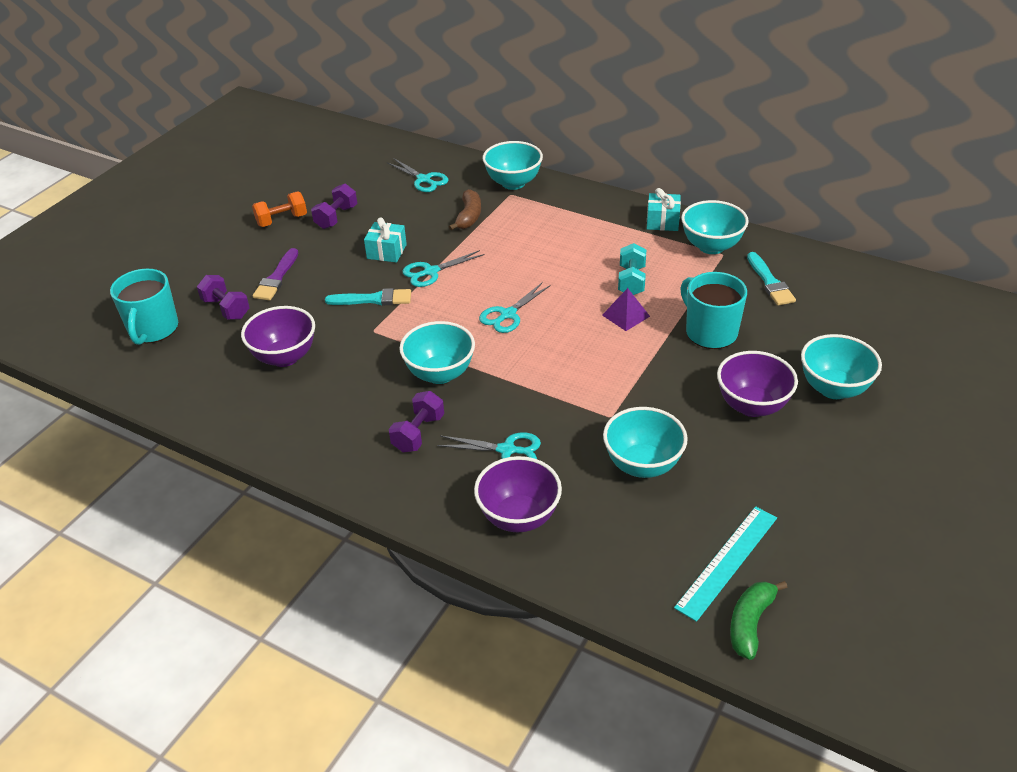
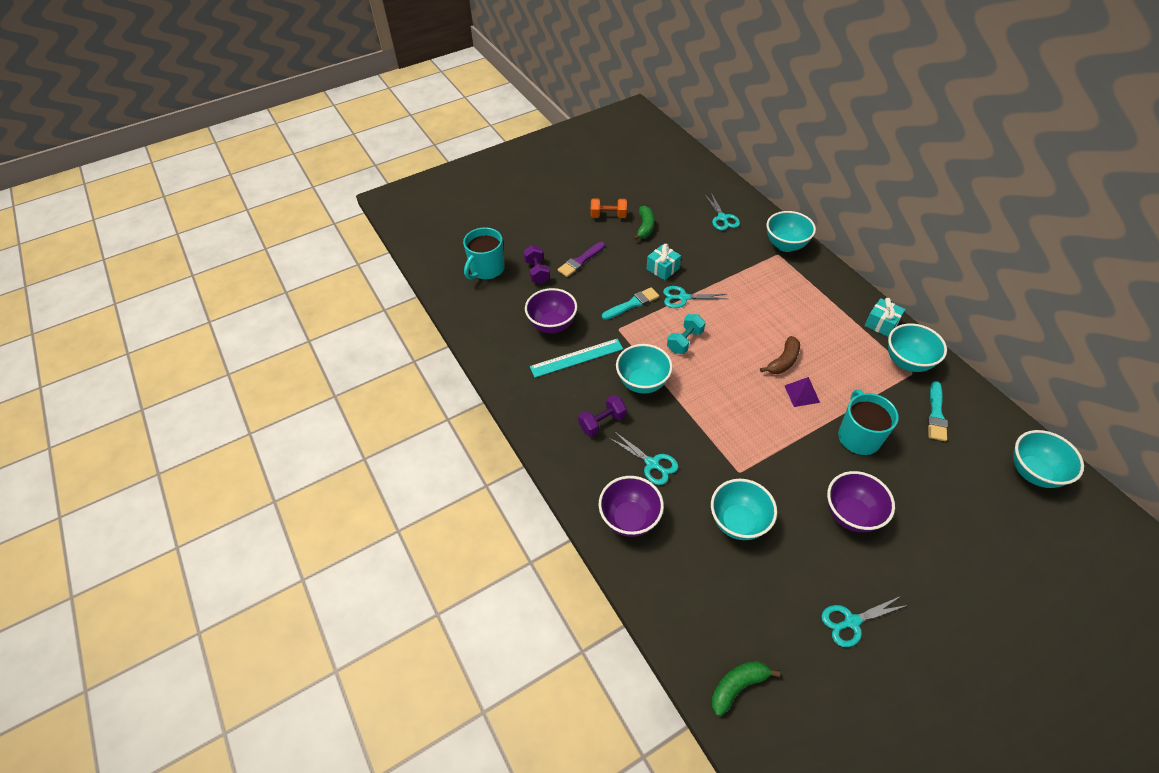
camera: 30 degrees right, 10 degrees up
purple dumbbell [311,184,357,229] -> green banana [633,206,655,240]
turquoise brush [325,288,411,305] -> turquoise brush turned 60 degrees counterclockwise [602,287,659,320]
brown banana [449,189,481,231] -> brown banana moved to [760,336,800,374]
turquoise scissors [479,282,551,333] -> turquoise scissors moved to [821,596,908,647]
turquoise dumbbell [618,243,646,295] -> turquoise dumbbell moved to [667,314,705,354]
turquoise ruler [674,506,777,622] -> turquoise ruler moved to [530,339,623,378]
turquoise bowl [801,334,882,399] -> turquoise bowl moved to [1013,430,1084,488]

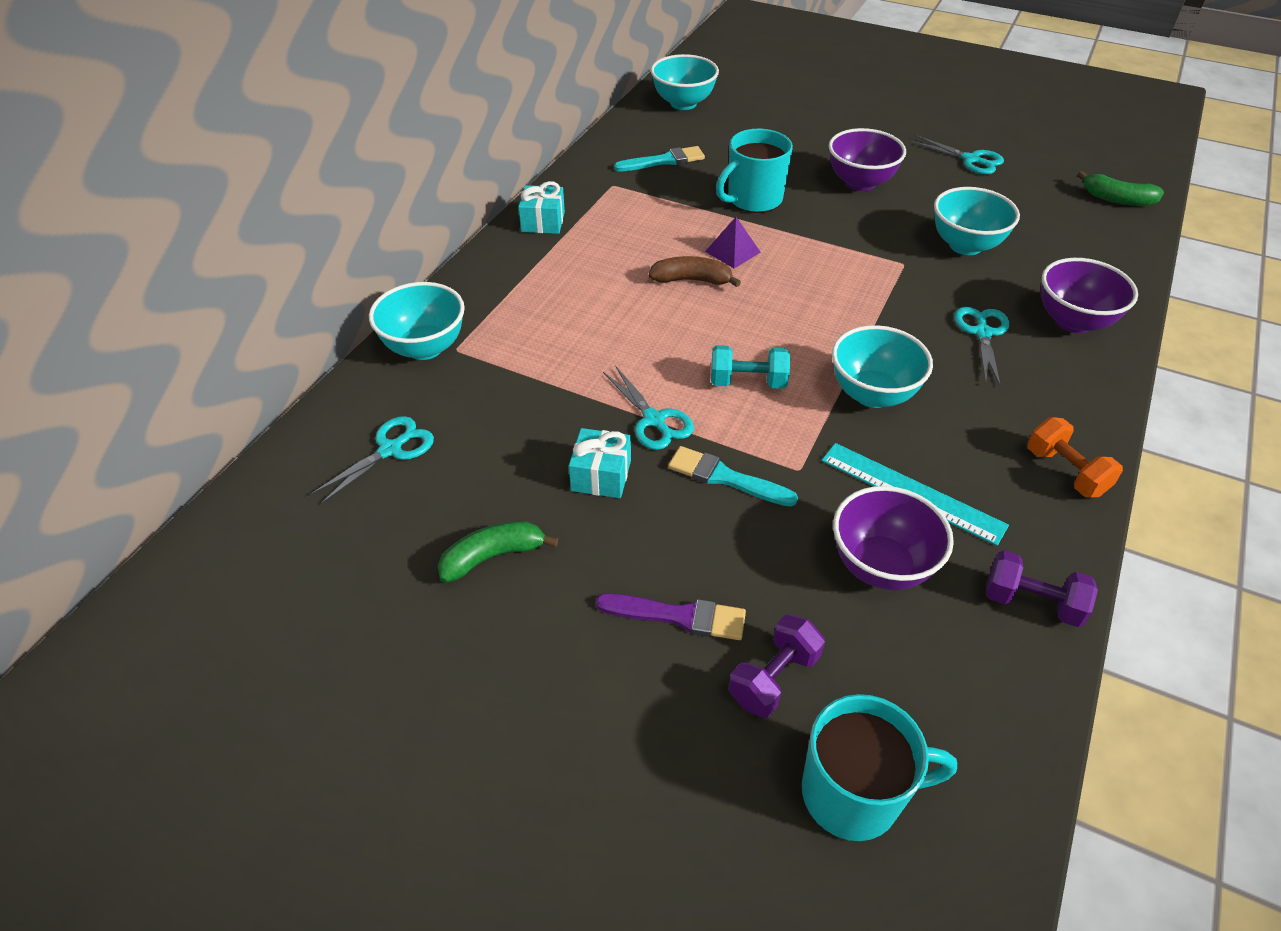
camera: 125 degrees left, 5 degrees down
purple dumbbell [578,395,627,437] -> purple dumbbell moved to [986,550,1098,627]
orange dumbbell [591,198,627,218] -> orange dumbbell moved to [1027,417,1123,497]
turquoise bowl [888,323,947,372] -> none

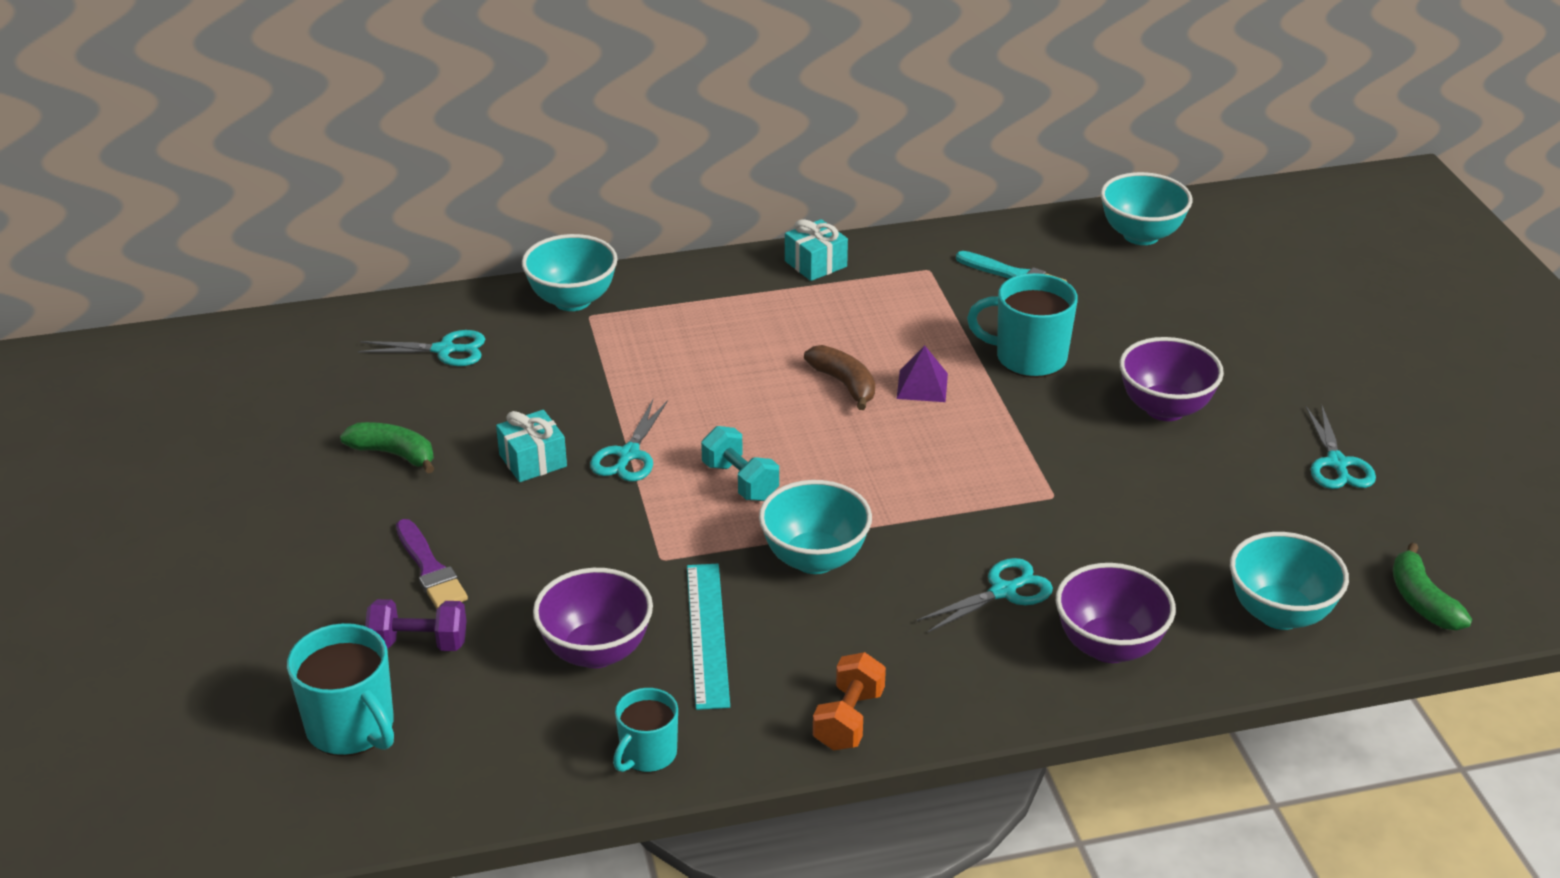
camera: 50 degrees right, 10 degrees down
turquoise brush [668,446,798,507] -> none
turquoise bowl [934,187,1020,255] -> turquoise bowl moved to [1230,532,1349,630]
purple dumbbell [986,550,1098,627] -> turquoise mug [613,688,678,773]

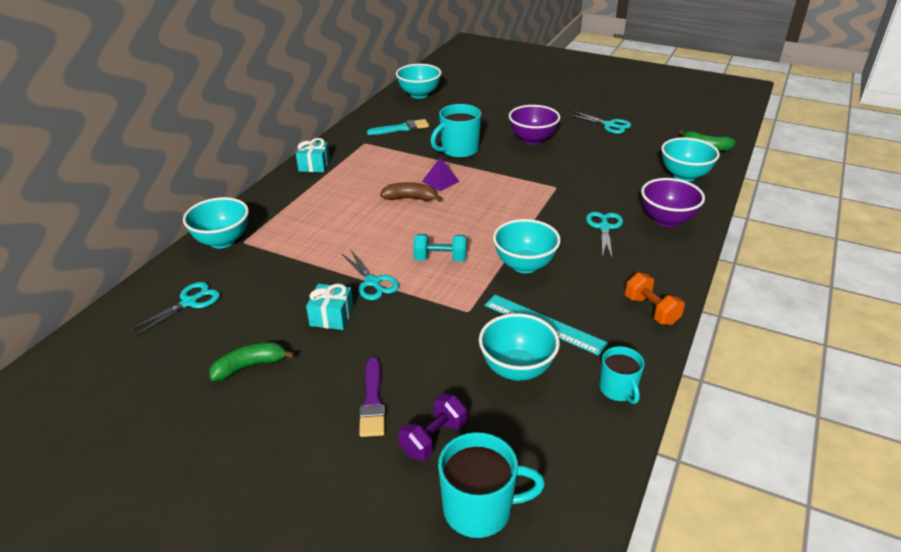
camera: 50 degrees left, 0 degrees up
purple brush [396,519,468,609] -> purple brush turned 75 degrees clockwise [359,358,385,437]
purple bowl [533,568,653,668] -> turquoise bowl [479,313,560,381]

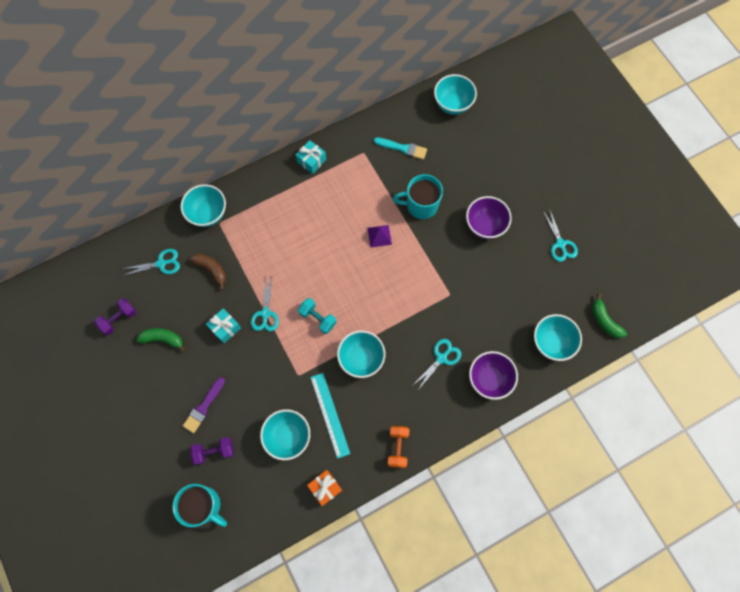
camera: 35 degrees right, 35 degrees up
brown banana [380,182,442,202] -> brown banana moved to [189,253,226,290]
turquoise mug [599,346,645,404] -> orange gift [307,470,342,506]
none -> purple dumbbell [94,298,136,335]

